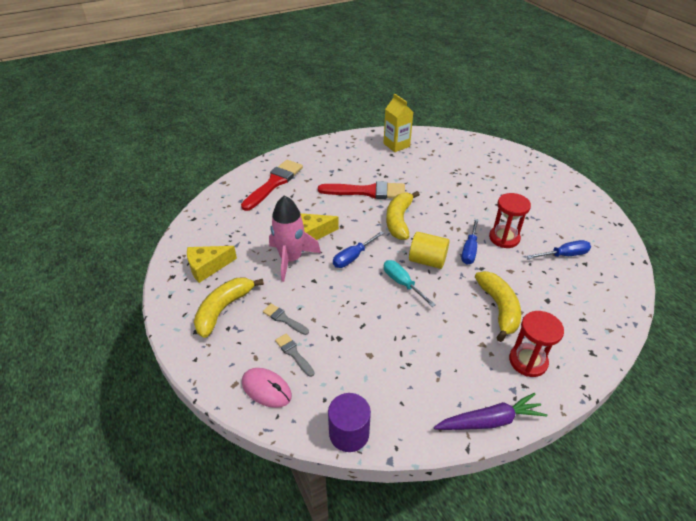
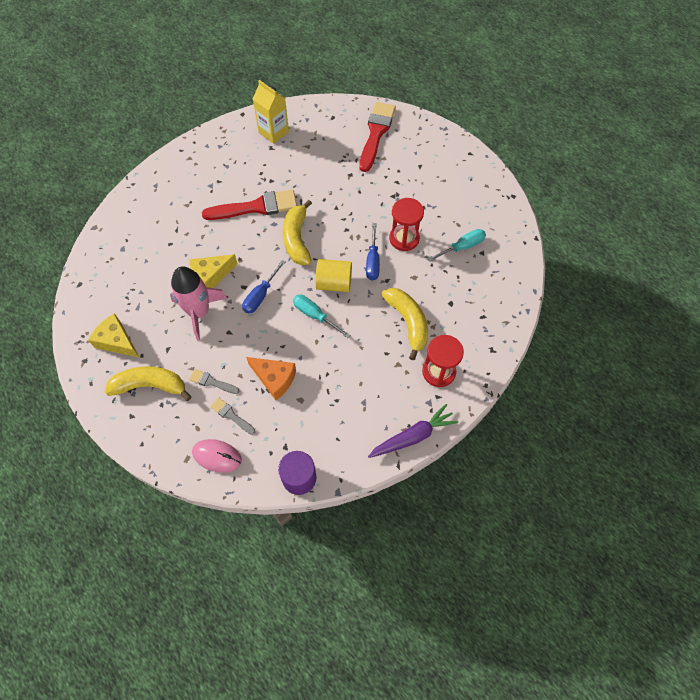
camera: 15 degrees left, 20 degrees up
yellow cheese [187,246,237,283] -> yellow cheese turned 75 degrees clockwise [88,313,140,358]
yellow banana [194,277,264,338] -> yellow banana turned 75 degrees clockwise [105,366,192,401]
red brush [241,160,303,211] -> red brush moved to [359,102,396,172]
blue screwdriver [527,240,591,259] -> turquoise screwdriver [427,229,486,262]
none -> orange cheese [246,357,296,400]

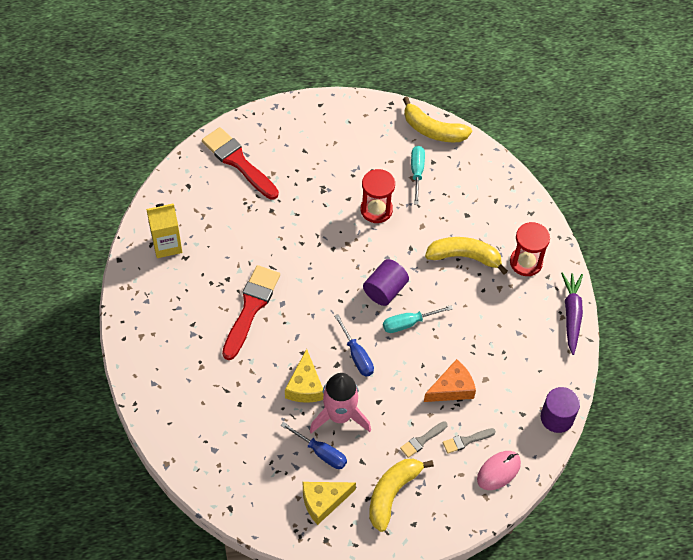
camera: 60 degrees left, 5 degrees down
yellow banana [283,200,312,265] -> yellow banana moved to [403,97,472,142]
yellow cylinder [315,259,352,292] -> purple cylinder [363,259,409,306]
blue screwdriver [366,223,380,280] -> blue screwdriver moved to [281,422,347,469]

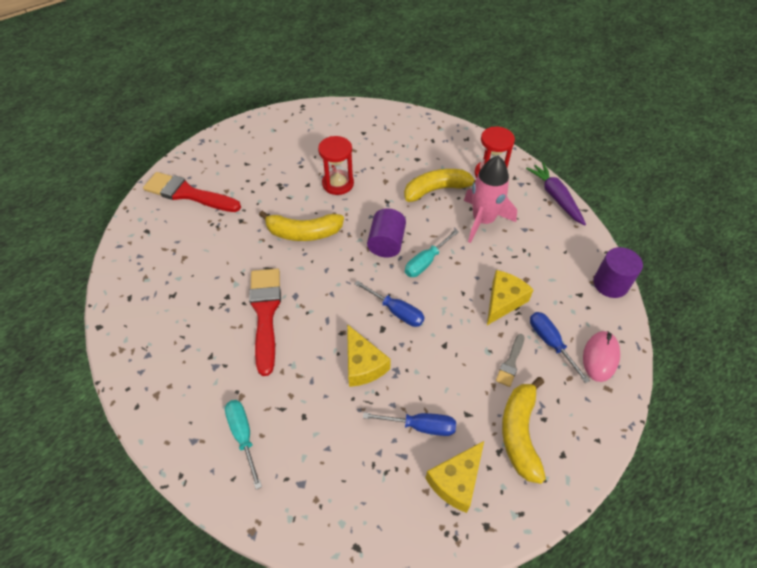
camera: 25 degrees left, 5 degrees down
yellow carton [146,204,182,258] -> none
pink rocket [310,373,371,433] -> pink rocket moved to [464,156,517,243]
yellow banana [403,97,472,142] -> yellow banana moved to [259,211,344,241]
turquoise screwdriver [411,146,425,205] -> turquoise screwdriver moved to [225,400,262,490]
orange cheese [424,359,476,402] -> yellow cheese [487,270,534,325]
grey brush [443,428,496,454] -> blue screwdriver [530,312,590,383]

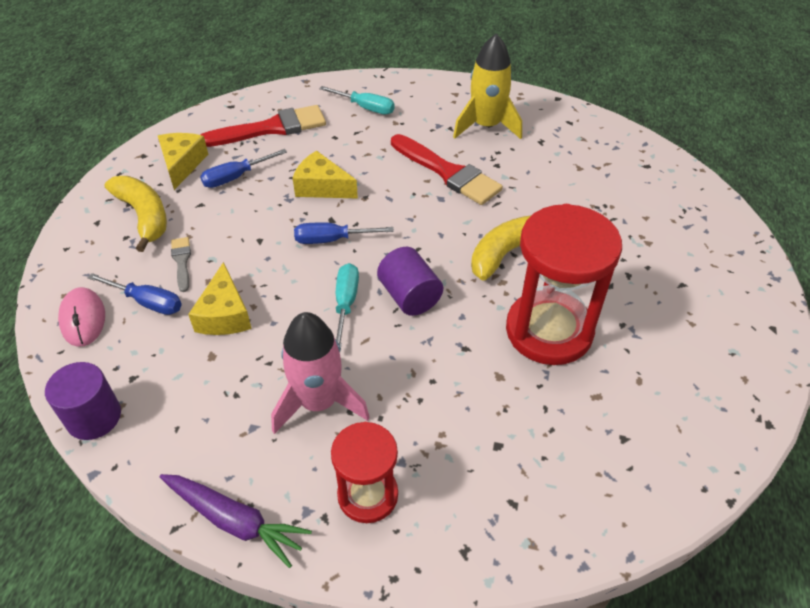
camera: 140 degrees right, 5 degrees down
red brush [143,172,241,212] -> red brush moved to [201,105,326,147]
red hourglass [318,136,354,195] -> red hourglass [506,204,622,365], size x1.70
yellow banana [404,169,476,202] -> none
none -> yellow rocket [453,34,522,139]

